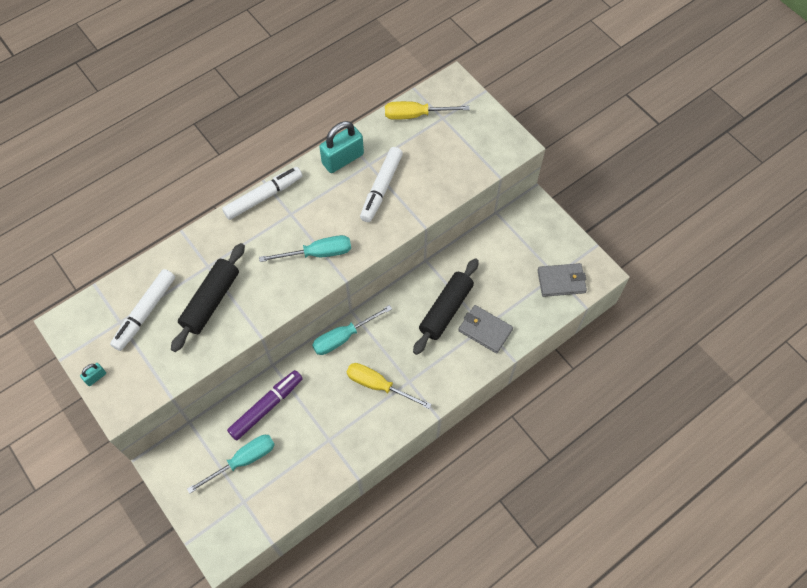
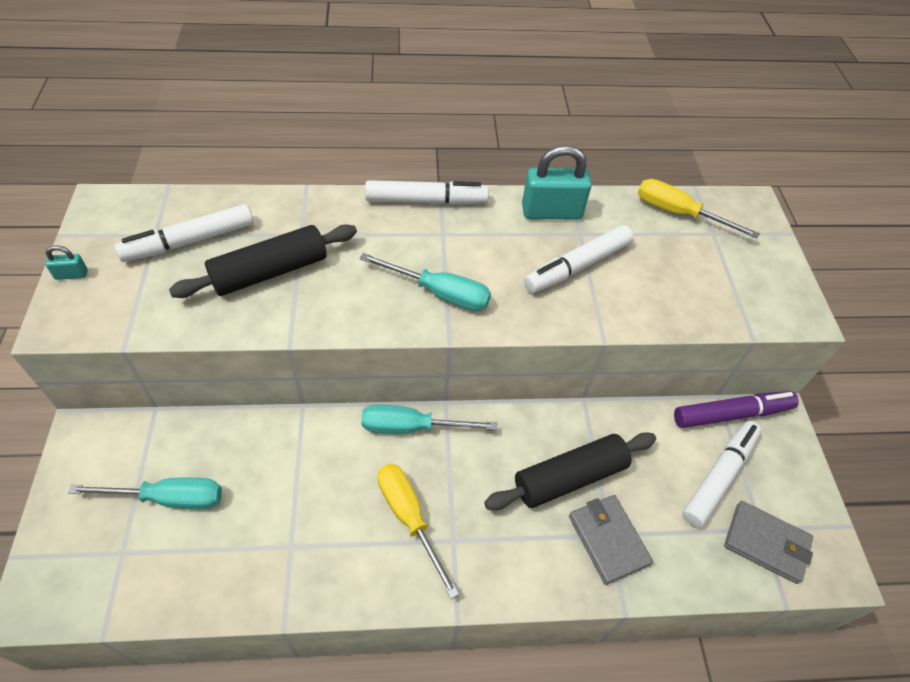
camera: 30 degrees right, 10 degrees down
purple marker [227,370,303,441] -> purple marker moved to [674,391,799,428]
none -> white marker [682,421,762,528]

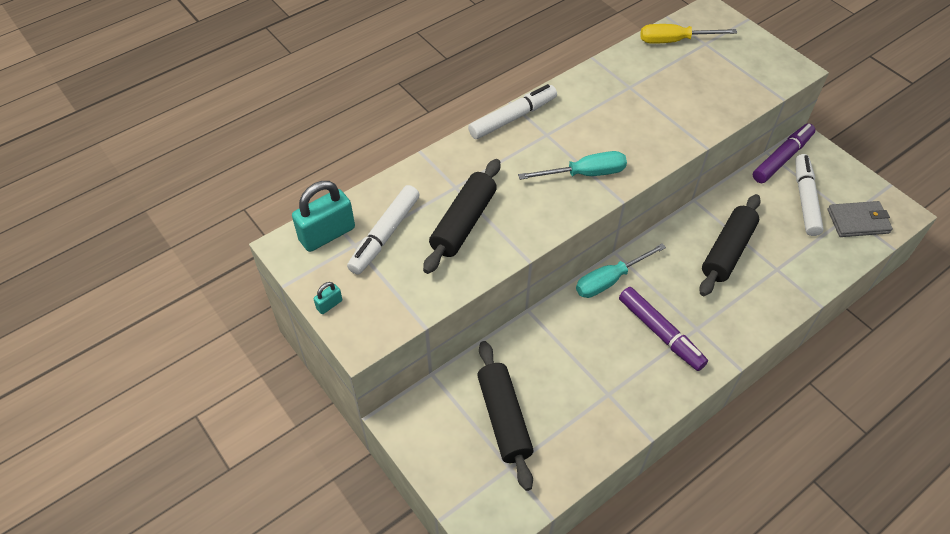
camera: 30 degrees left, 0 degrees up
turquoise screwdriver [68,478,222,509] -> black rolling pin [477,341,534,491]
yellow screwdriver [377,464,459,599] -> purple marker [619,287,708,371]
turquoise padlock [522,145,592,220] -> turquoise padlock moved to [292,181,355,252]
white marker [524,225,633,293] -> none
grey wallet [569,495,653,585] -> none

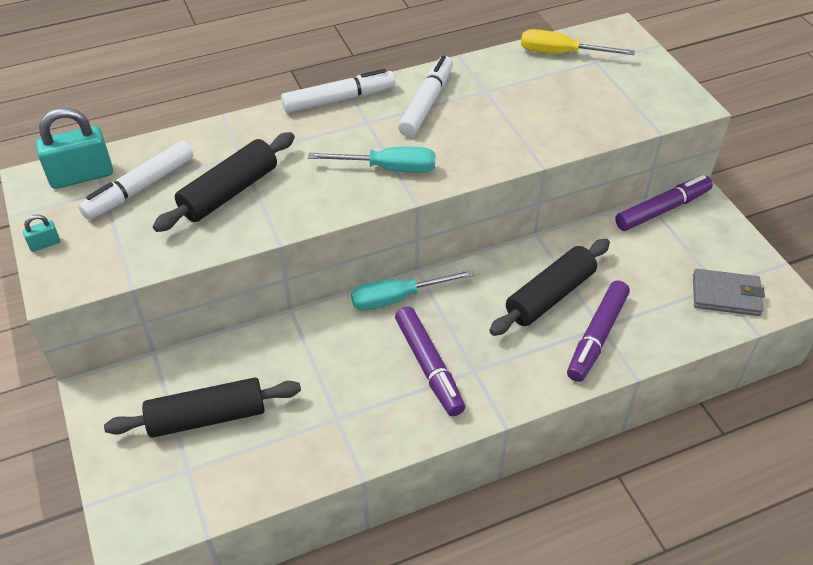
camera: 15 degrees right, 5 degrees down
black rolling pin [477,341,534,491] -> black rolling pin turned 75 degrees clockwise [104,378,301,438]
white marker [795,154,824,236] -> white marker moved to [398,55,453,137]
none -> purple marker [567,280,630,382]

